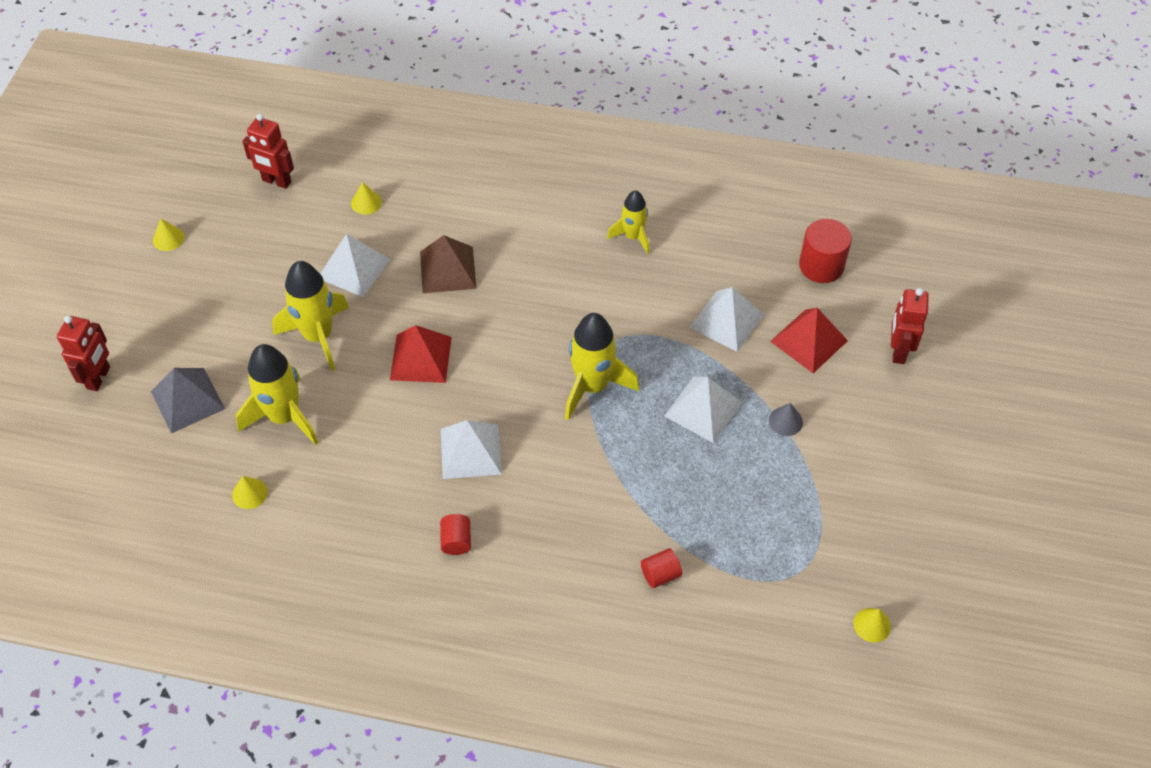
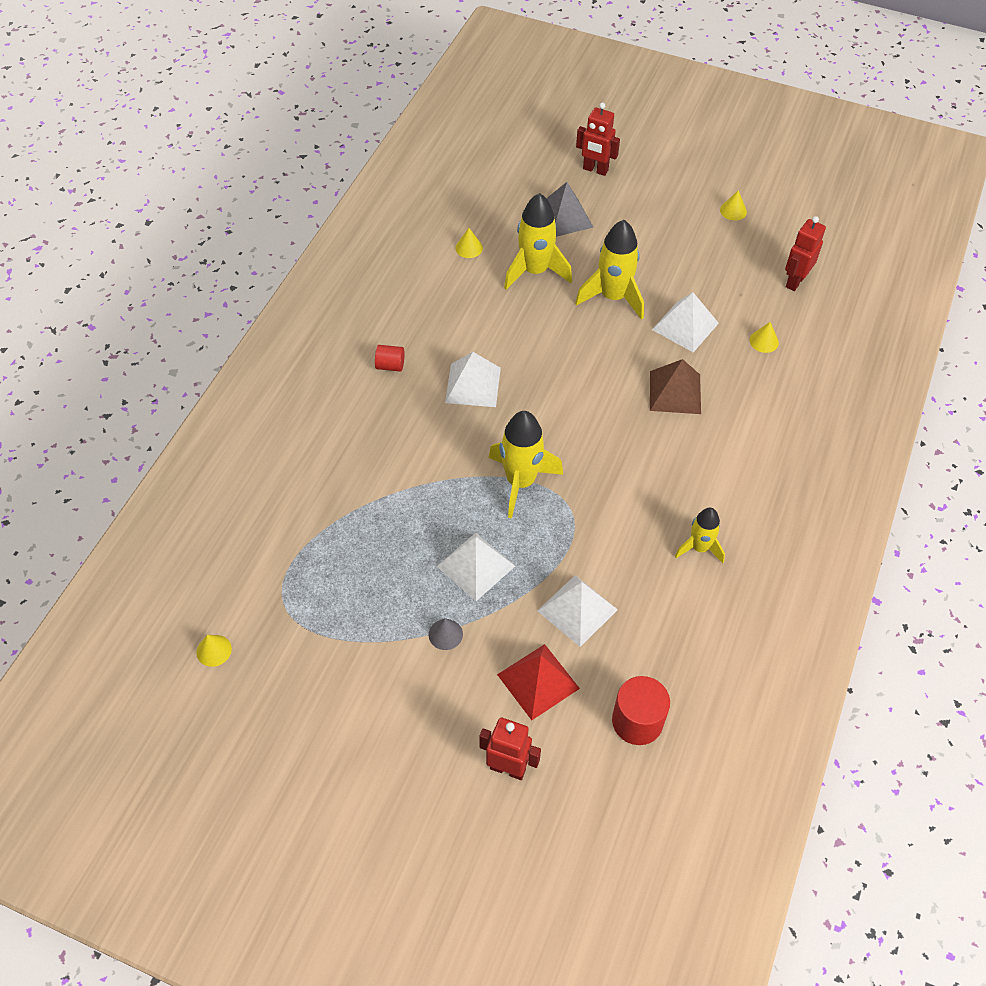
camera: 100 degrees right, 0 degrees up
red pyramid [390,325,452,383] -> none
red cylinder [641,548,682,588] -> none

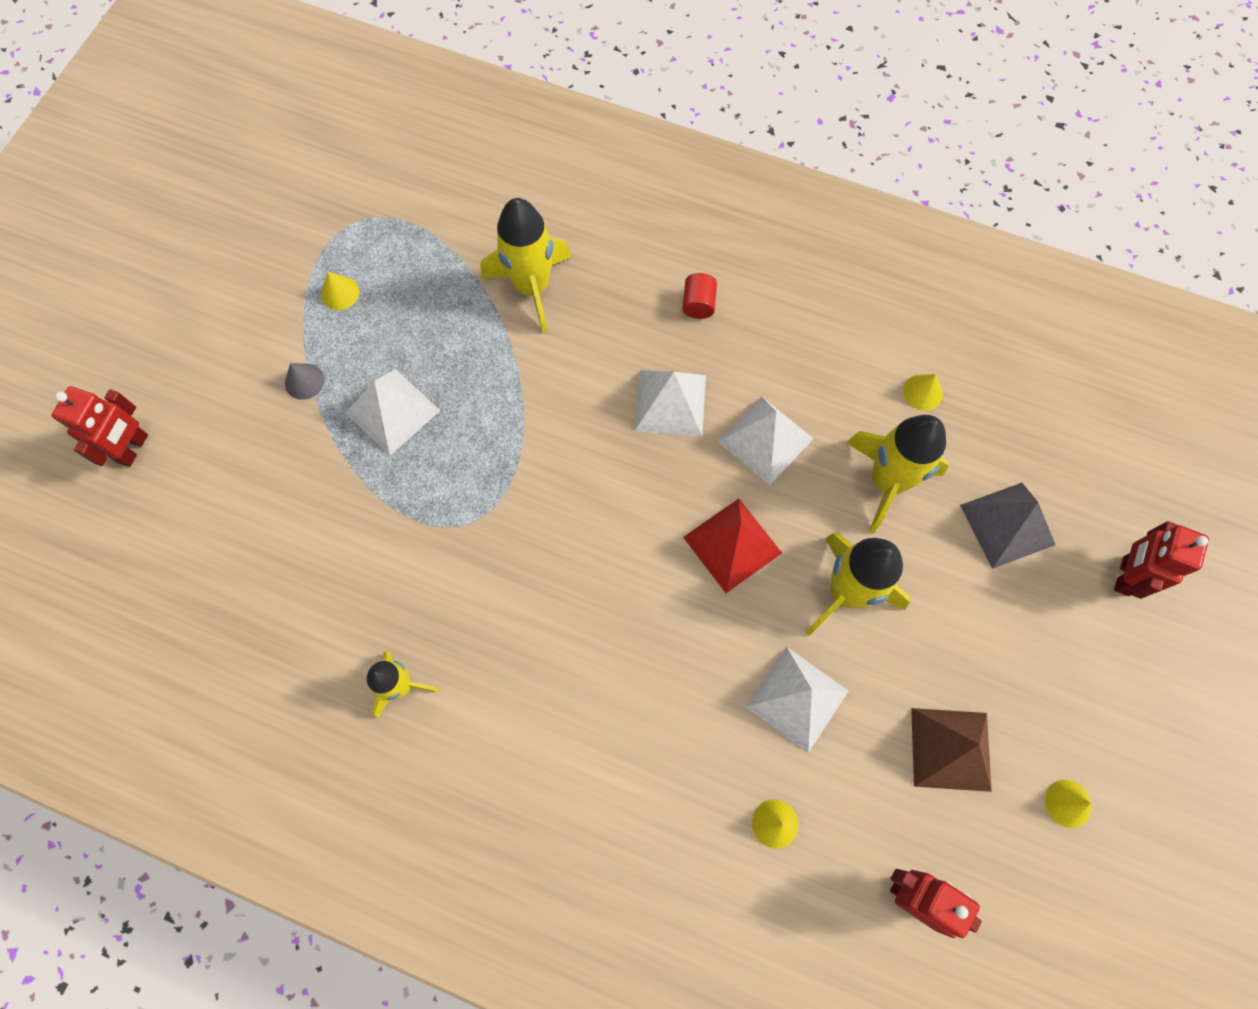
camera: 90 degrees right, 15 degrees up
yellow cone [196,635,232,667] -> yellow cone moved to [321,272,359,310]
yellow rocket [489,411,563,519] -> yellow rocket moved to [480,198,571,334]
red pyramid [497,644,580,720] -> red pyramid moved to [683,499,782,593]
white pyramid [538,575,618,647] -> white pyramid moved to [718,396,814,485]
red cylinder [612,676,670,745] -> none
brown pyramid [650,359,701,414] -> brown pyramid moved to [911,708,992,792]

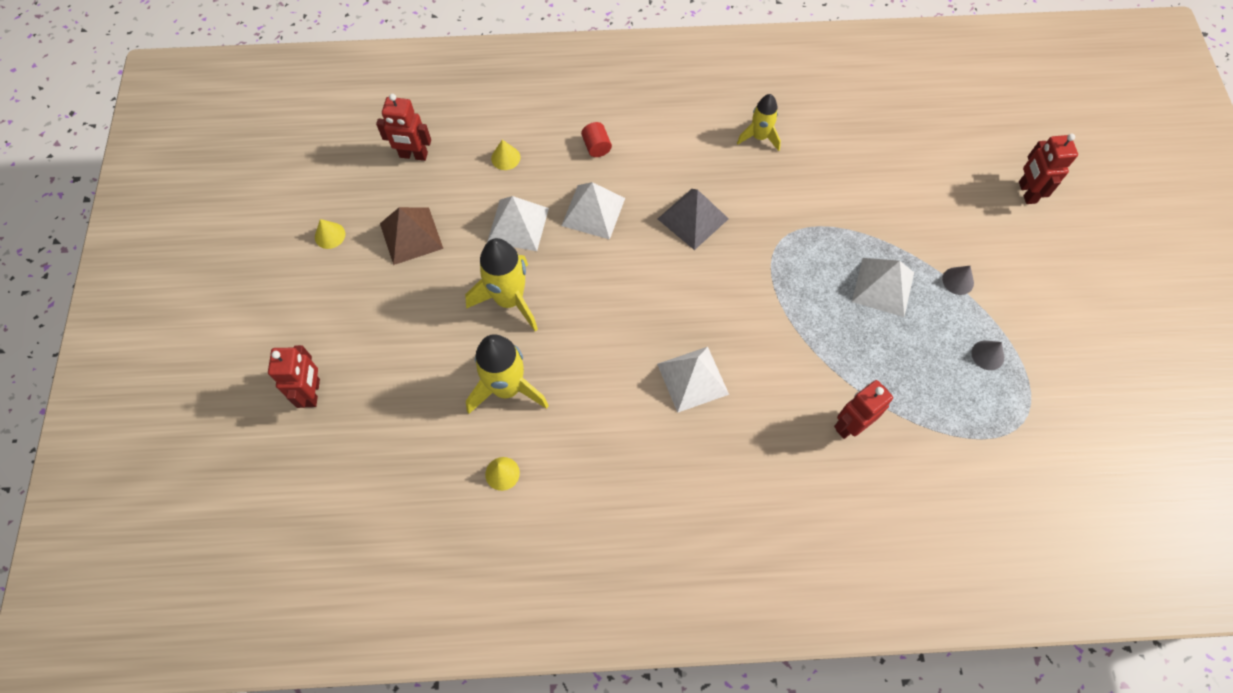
camera: 155 degrees right, 5 degrees down
yellow cone [321,272,359,310] -> grey cone [971,341,1004,370]
yellow rocket [480,198,571,334] -> red robot [834,380,893,439]
red cylinder [682,273,717,319] -> red cylinder moved to [581,122,612,157]
red pyramid [683,499,782,593] -> none
white pyramid [718,396,814,485] -> white pyramid moved to [561,182,625,240]
grey pyramid [960,483,1055,569] -> grey pyramid moved to [658,189,729,250]

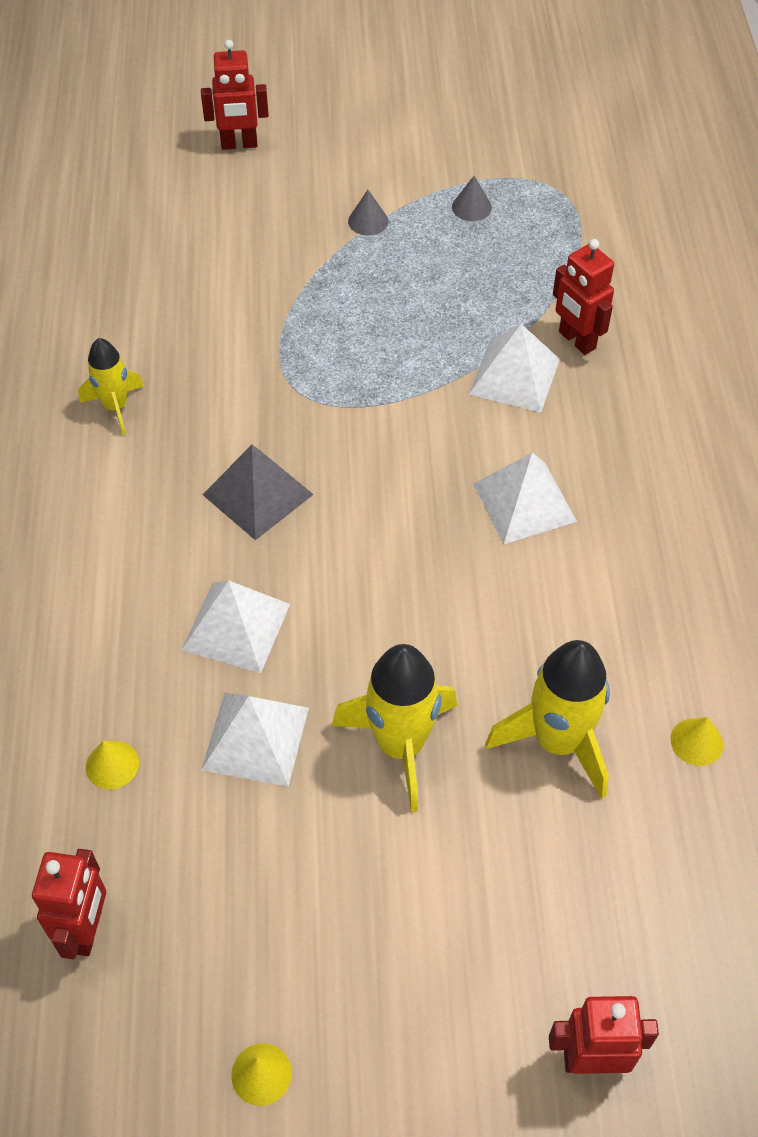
camera: 90 degrees left, 10 degrees down
brown pyramid [380,207,443,265] -> none
red cylinder [581,122,612,157] -> none
white pyramid [852,258,914,317] -> white pyramid moved to [469,324,560,413]

